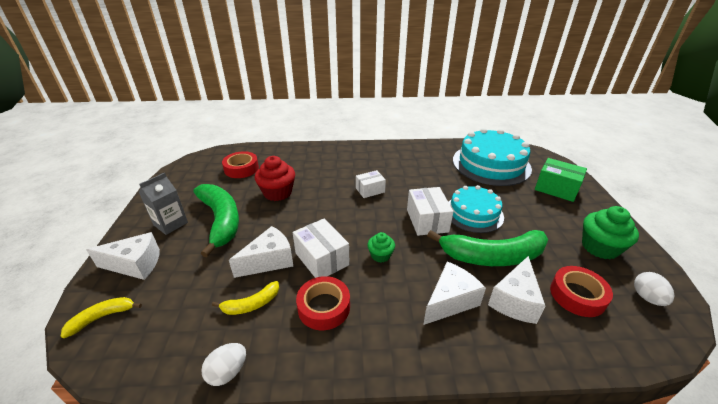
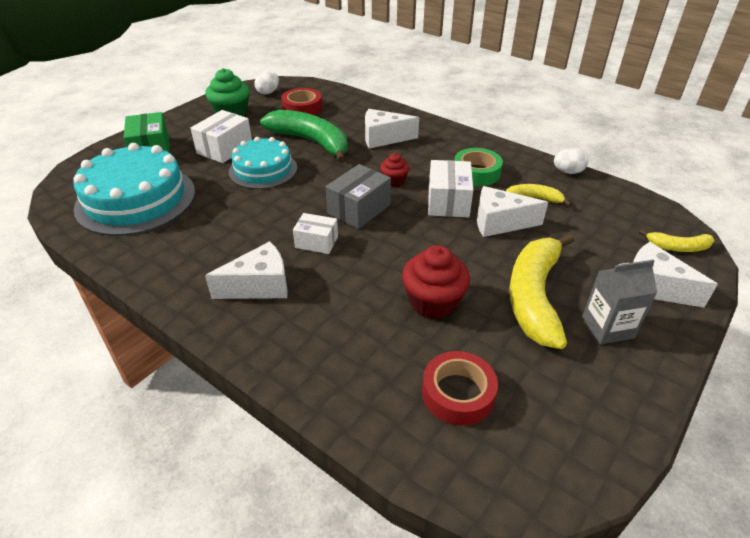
camera: 140 degrees left, 5 degrees up
green banana [194,184,239,258] -> yellow banana [509,234,574,349]
red tape [296,276,350,330] -> green tape [454,148,503,186]
green cupcake [367,232,395,263] -> red cupcake [380,153,409,187]
white box [407,187,454,236] -> white box moved to [190,110,252,163]
white cheese [488,256,545,324] -> white cheese moved to [205,241,288,299]
none -> grey box [326,164,391,229]

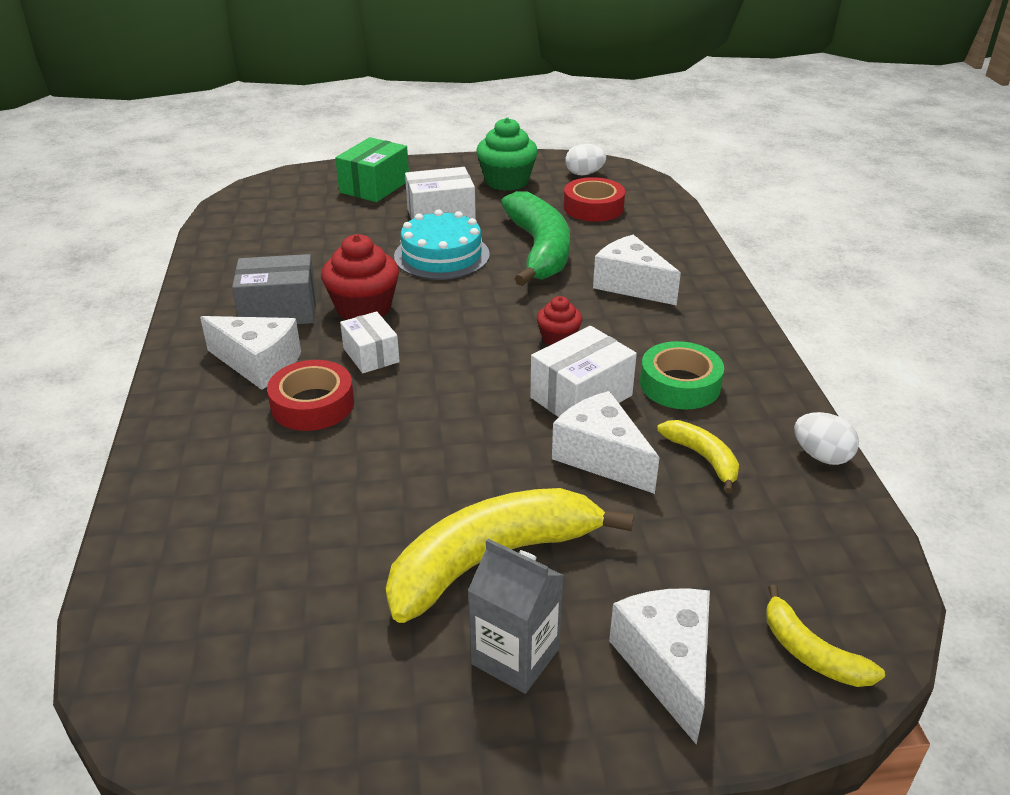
camera: 45 degrees right, 5 degrees down
turquoise cake [73,143,195,236] -> none
grey box [326,164,391,229] -> grey box moved to [232,254,316,324]
red cupcake [402,245,470,319] -> red cupcake moved to [321,234,399,320]
red tape [422,351,498,426] -> red tape moved to [267,360,354,431]

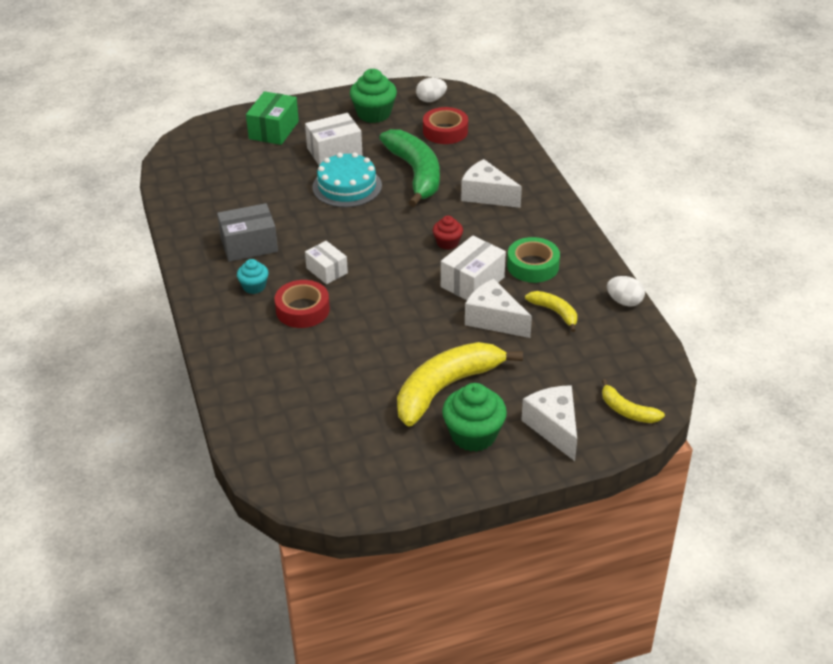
camera: 10 degrees left, 5 degrees up
white cheese [200,316,301,390] -> turquoise cupcake [237,259,269,294]
red cupcake [321,234,399,320] -> none
grey carton [468,538,564,694] -> green cupcake [442,383,507,452]

